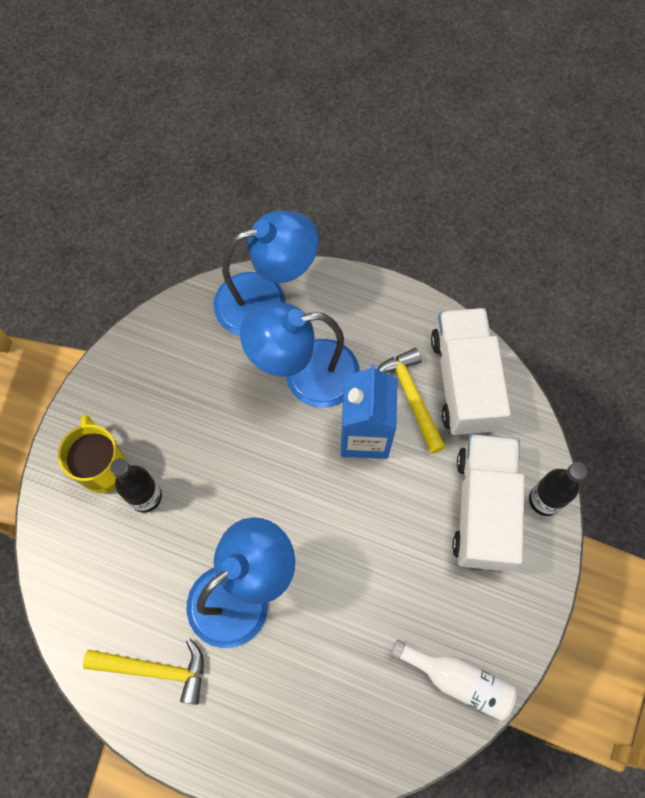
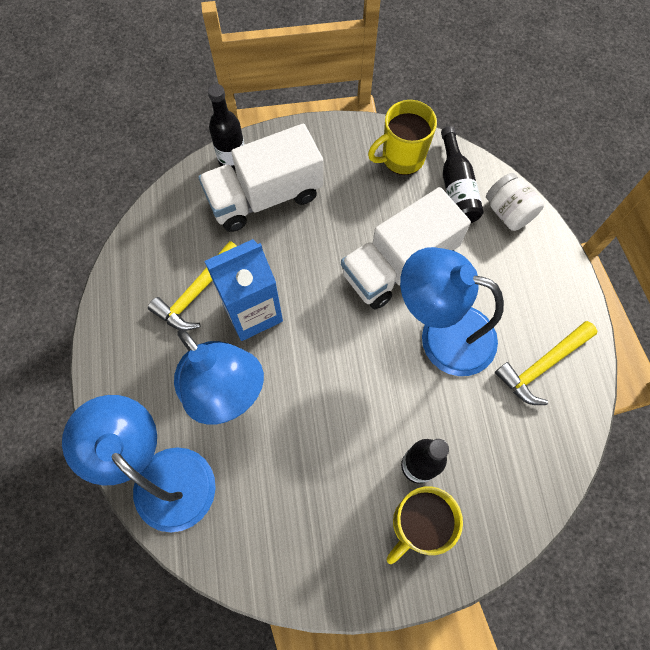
camera: 120 degrees left, 0 degrees up
yellow hammer [83,639,204,705] -> yellow hammer turned 105 degrees counterclockwise [495,321,598,405]
white bottle [391,639,517,721] -> yellow mug [368,100,437,175]
white truck [431,308,511,436] -> white truck moved to [341,187,471,309]
none -> black bottle [441,126,483,223]
none -> white jar [486,173,544,231]

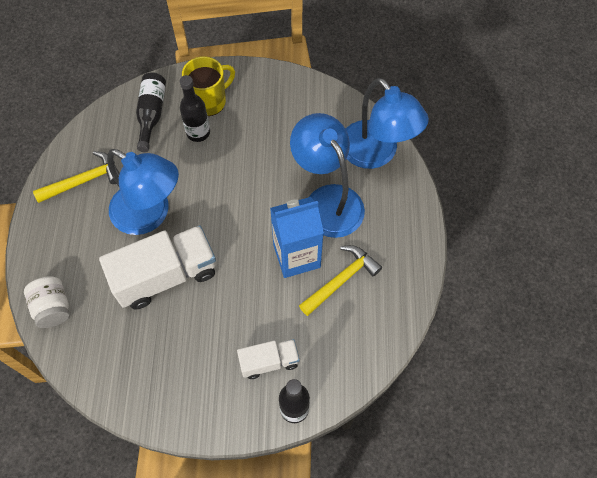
camera: 170 degrees left, 5 degrees down
white truck [198,123,323,232] -> white truck [237,339,300,379], size x0.54
yellow mug [368,100,437,175] -> none
black bottle [441,126,483,223] -> black bottle moved to [136,72,166,152]

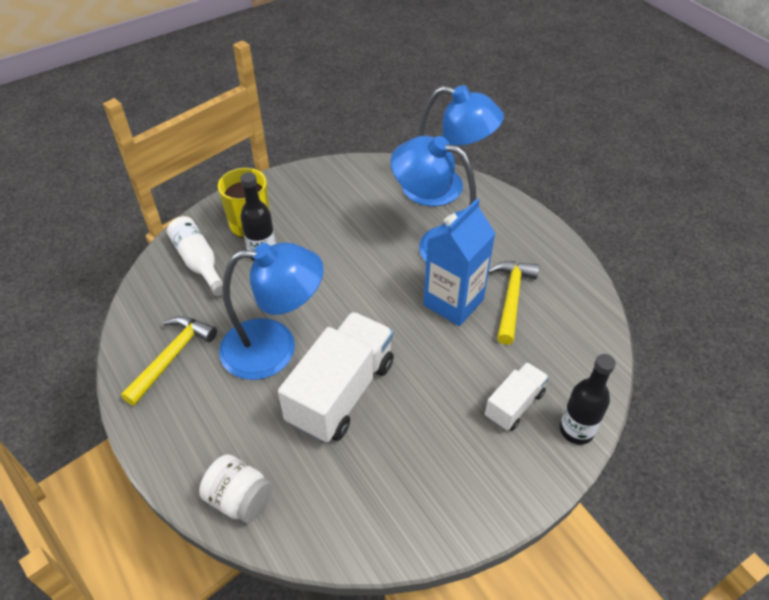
camera: 35 degrees left, 15 degrees down
black bottle [136,72,166,152] -> white bottle [167,216,223,296]

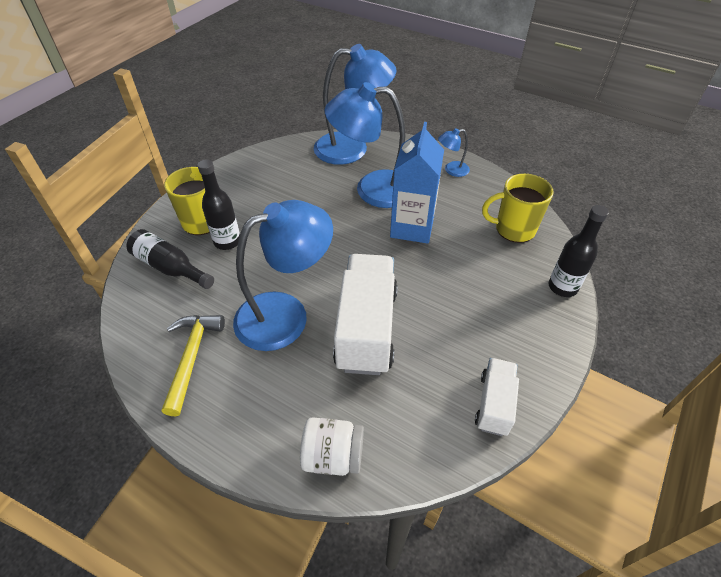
camera: 25 degrees left, 0 degrees up
white bottle [167,216,223,296] -> black bottle [127,229,214,289]
white truck [485,362,549,431] -> white truck moved to [475,358,519,436]
yellow hammer [488,261,539,345] -> none
none -> blue lamp [438,128,470,177]
none -> yellow mug [482,174,554,243]

